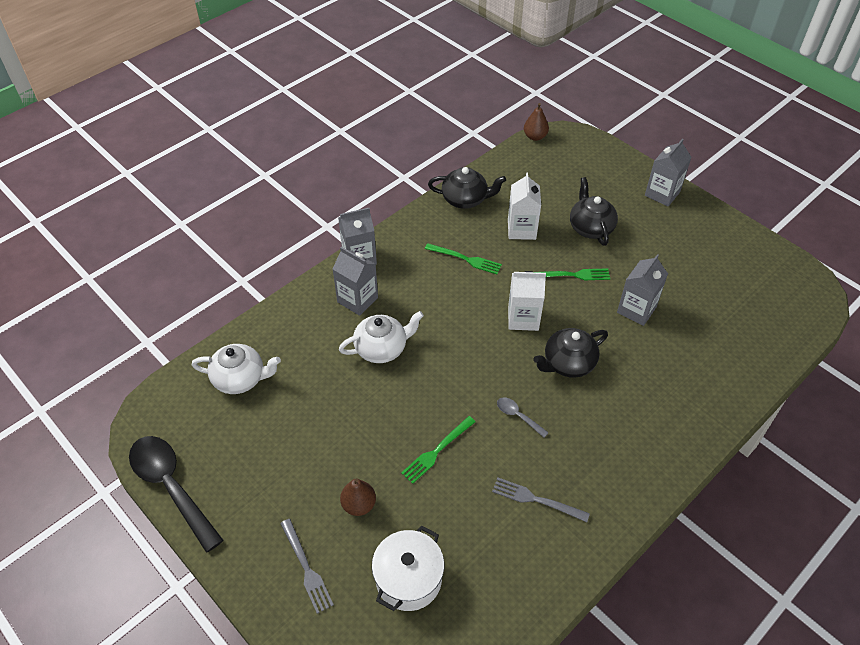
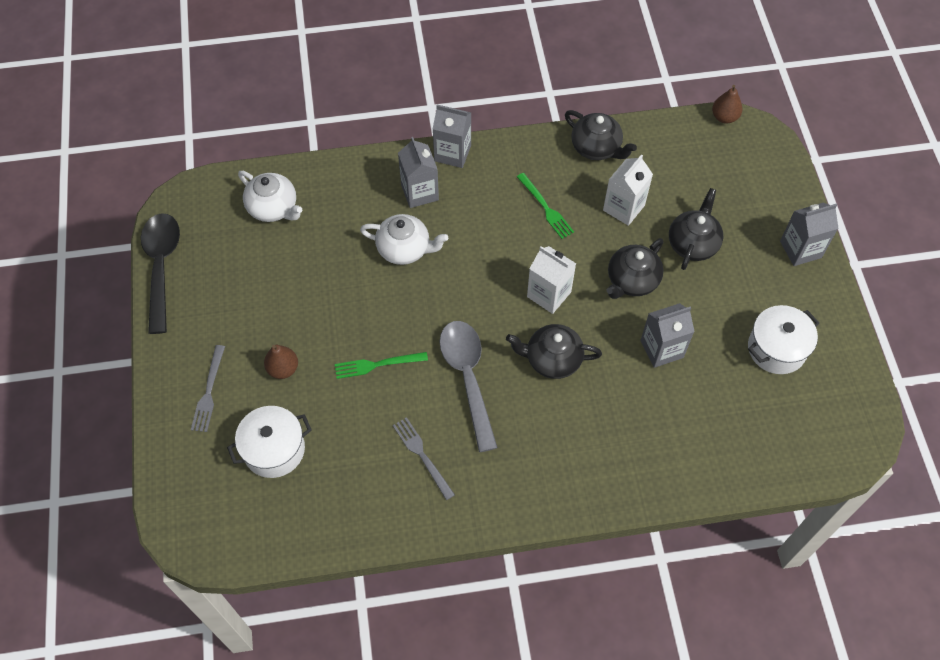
camera: 35 degrees right, 10 degrees up
grey spoon [497,397,549,438] -> grey spoon [440,321,498,452], size x2.29
green fork [537,268,610,280] -> black teapot [606,238,664,299]
none -> white pot [748,305,819,374]

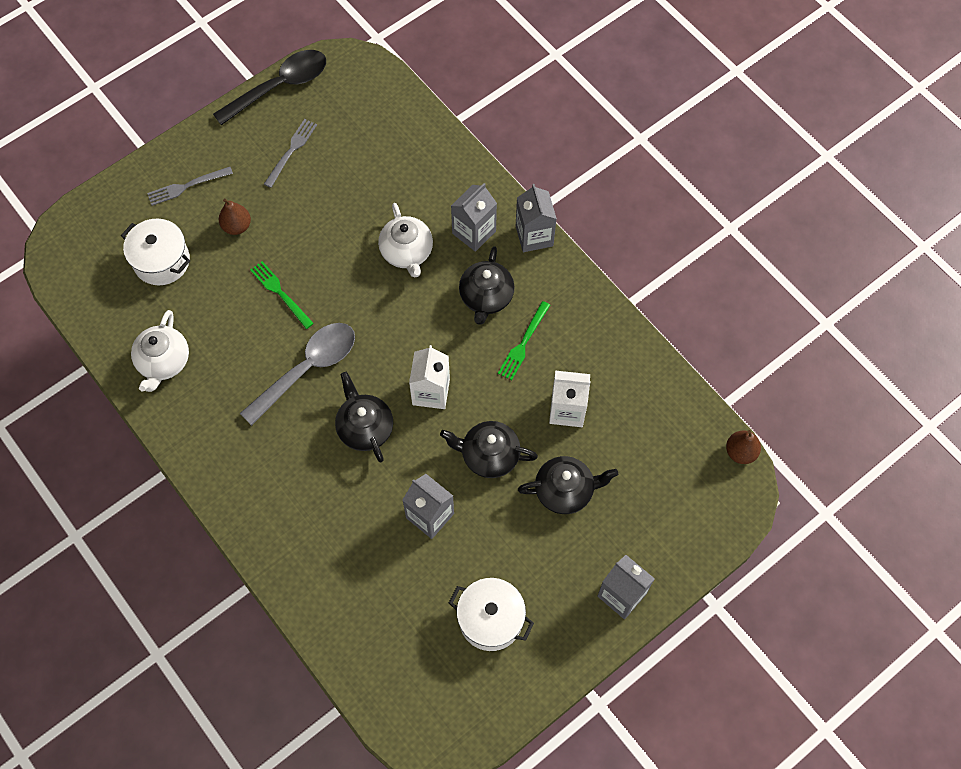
camera: 60 degrees right, 5 degrees up
white teapot [238,171,302,222] -> white teapot moved to [131,310,189,392]
grey fork [393,417,455,500] -> grey fork moved to [264,119,317,188]
black teapot [565,110,637,160] -> black teapot moved to [459,246,514,325]

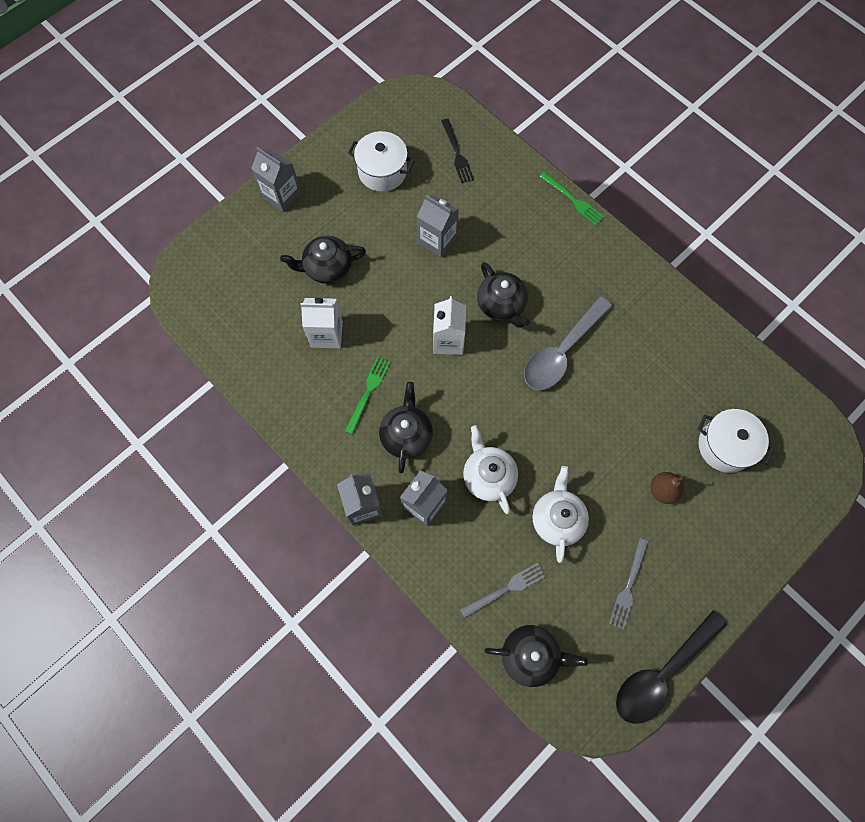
camera: 175 degrees right, 5 degrees up
white teapot [131,310,189,392] -> white teapot moved to [532,466,589,563]
grey fork [147,167,233,206] -> grey fork moved to [460,563,546,618]
green fork [250,261,314,329] -> green fork moved to [539,172,604,226]
black teapot [440,421,538,478] -> black teapot moved to [485,625,588,687]
brown pear [726,430,761,464] -> none
none -> black fork [442,119,474,183]

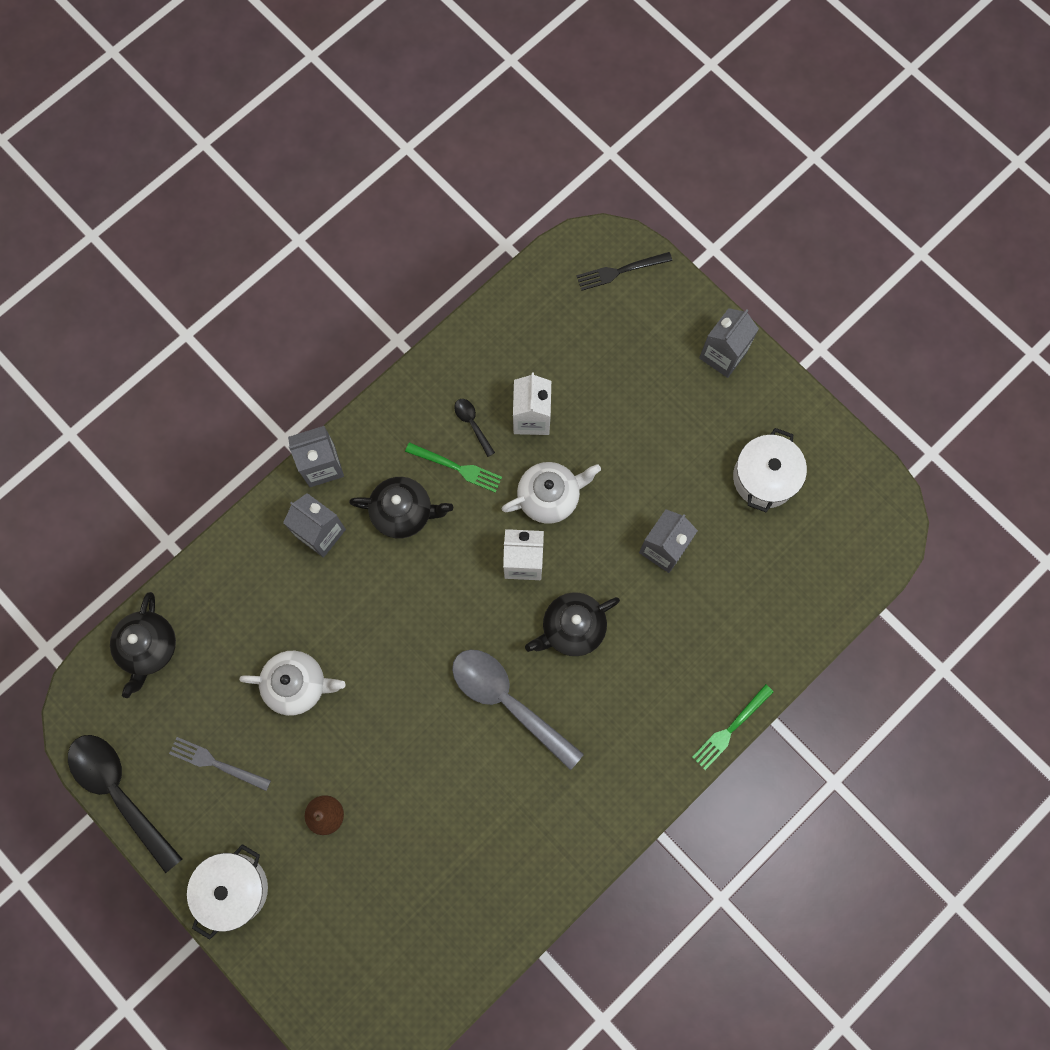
camera: 90 degrees right, 5 degrees up
black teapot [280,236,366,284] -> none
black fork [442,119,474,183] -> black fork moved to [577,252,672,291]
grey fork [460,563,546,618] -> none
white teapot [463,425,518,514] -> white teapot moved to [502,462,601,524]
white pot [698,409,774,473] -> white pot moved to [187,844,268,940]
none -> black spoon [454,399,495,457]

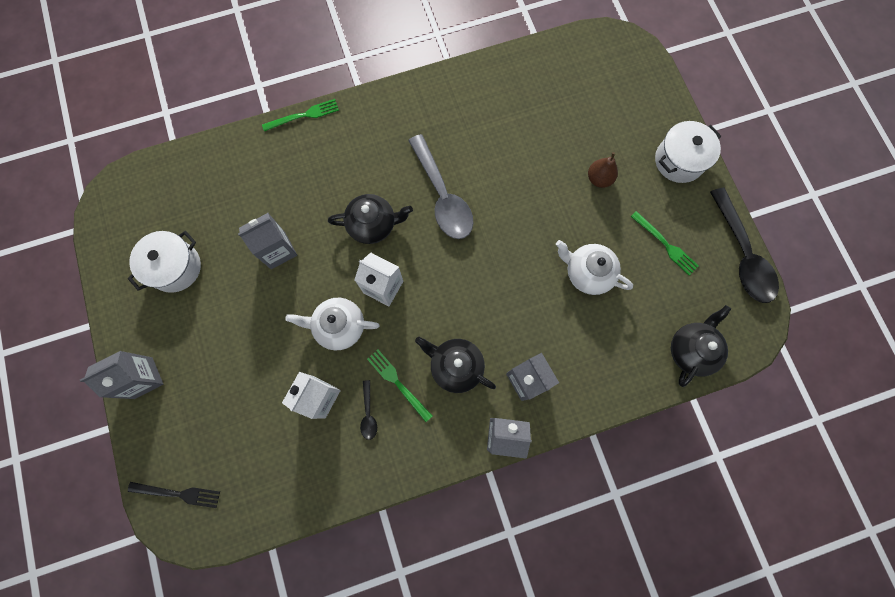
camera: 155 degrees left, 0 degrees up
grey fork [169,737,271,791] -> green fork [631,211,699,275]

